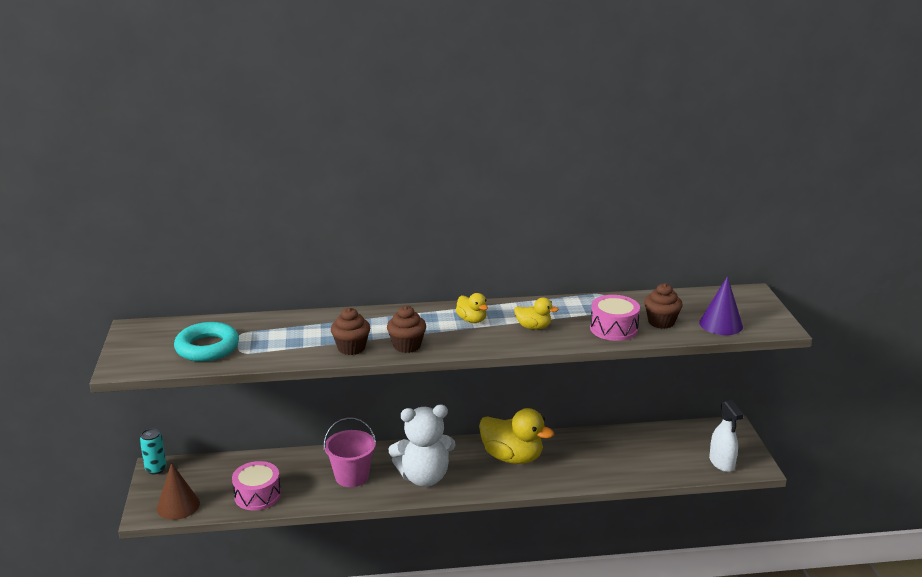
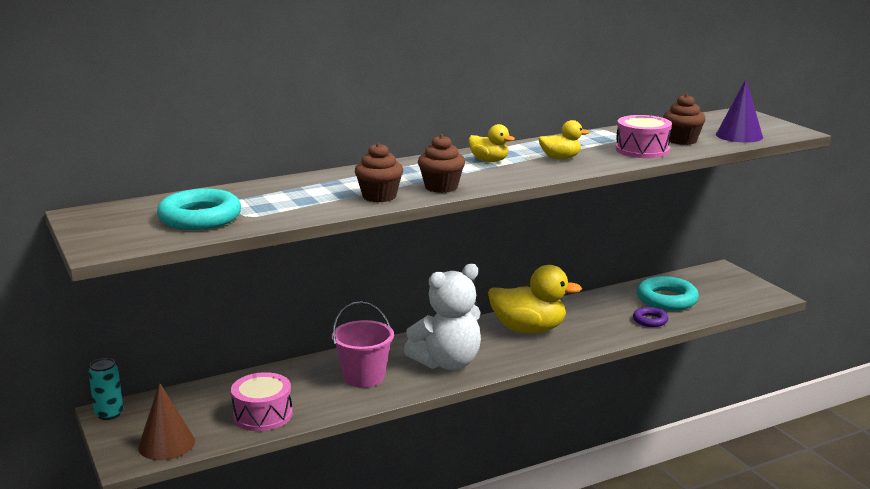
camera: 20 degrees left, 5 degrees down
white spray bottle [709,400,744,472] -> none
none -> purple ring [633,307,668,327]
none -> turquoise ring [637,276,699,311]

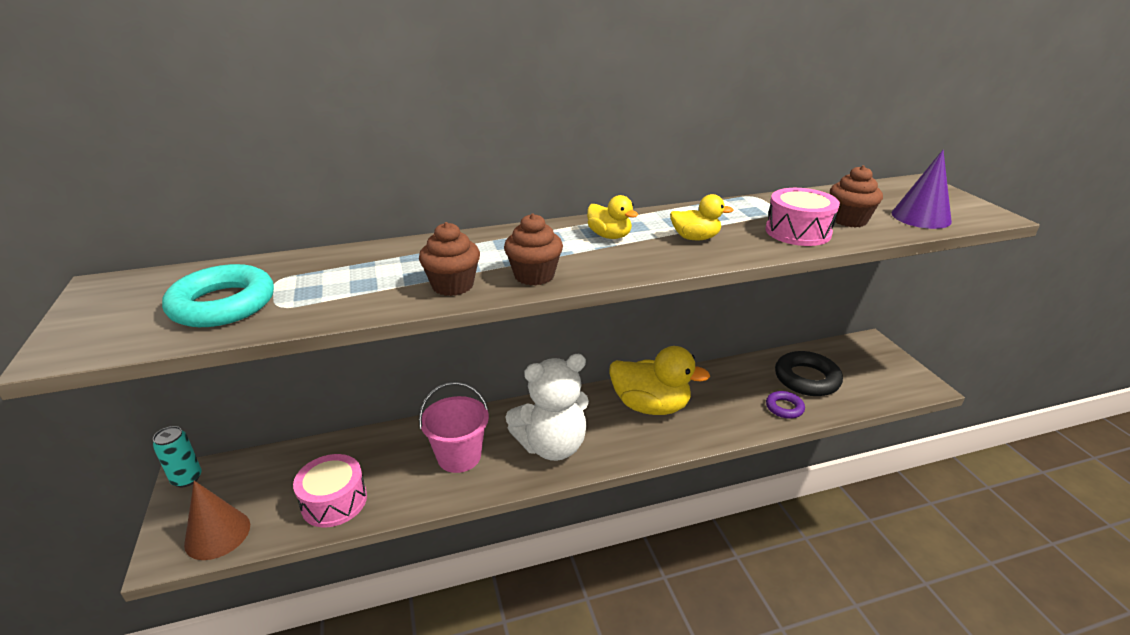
camera: 10 degrees right, 10 degrees up
turquoise ring [637,276,699,311] -> black ring [775,351,843,396]

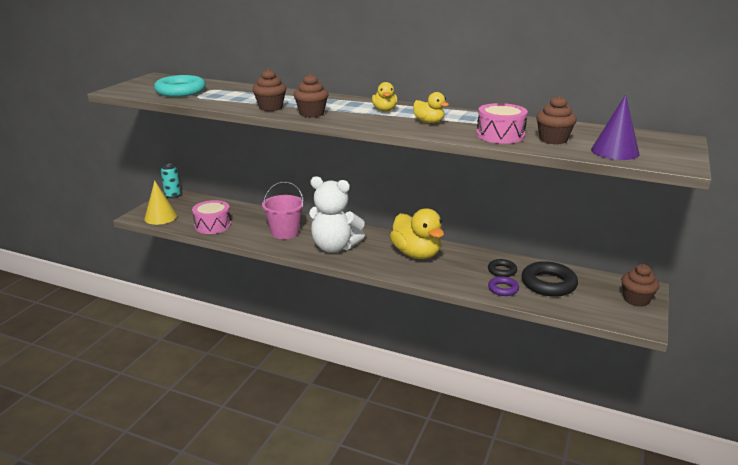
camera: 40 degrees right, 5 degrees down
brown cone [184,481,250,560] -> yellow cone [144,181,177,225]
none -> black ring [488,259,517,277]
none -> brown cupcake [621,264,660,307]

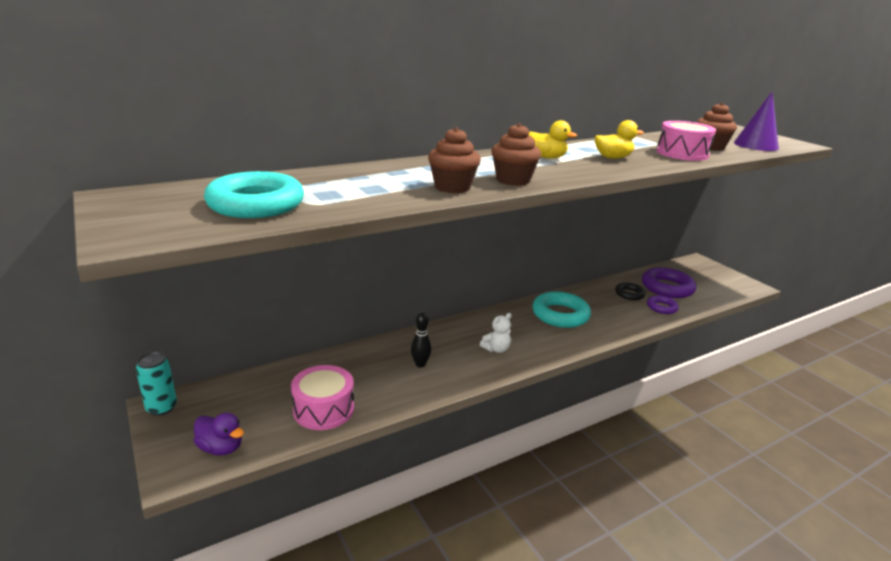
camera: 55 degrees left, 0 degrees up
yellow cone [144,181,177,225] -> purple duck [194,413,244,455]
pink bucket [262,181,304,239] -> black bowling pin [411,313,431,367]
white teddy bear [309,176,365,253] -> white teddy bear [480,313,512,353], size x0.42
yellow duck [390,208,444,259] -> turquoise ring [532,291,591,328]
black ring [521,261,578,297] -> purple ring [642,267,696,298]
brown cupcake [621,264,660,307] -> none

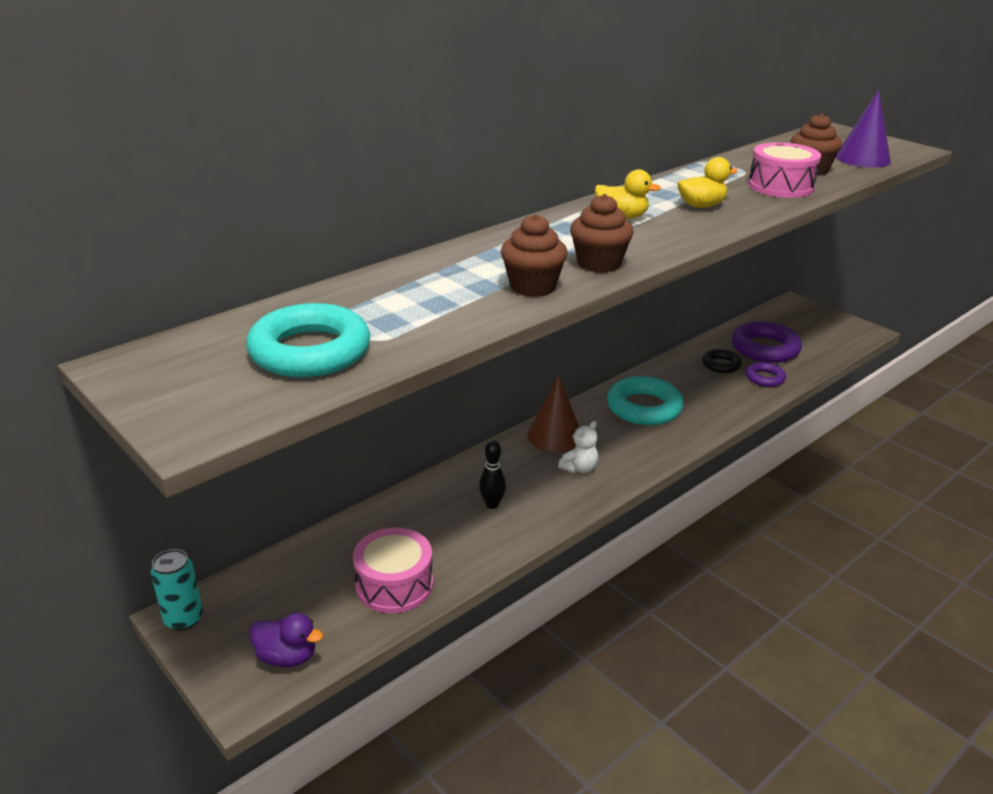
camera: 10 degrees left, 5 degrees up
none -> brown cone [528,375,579,452]

